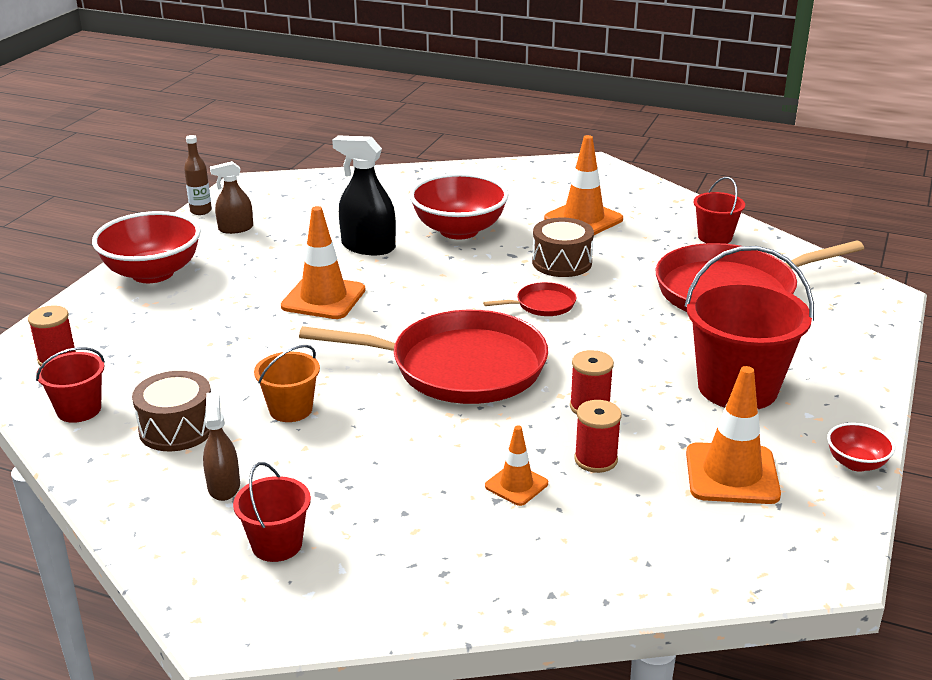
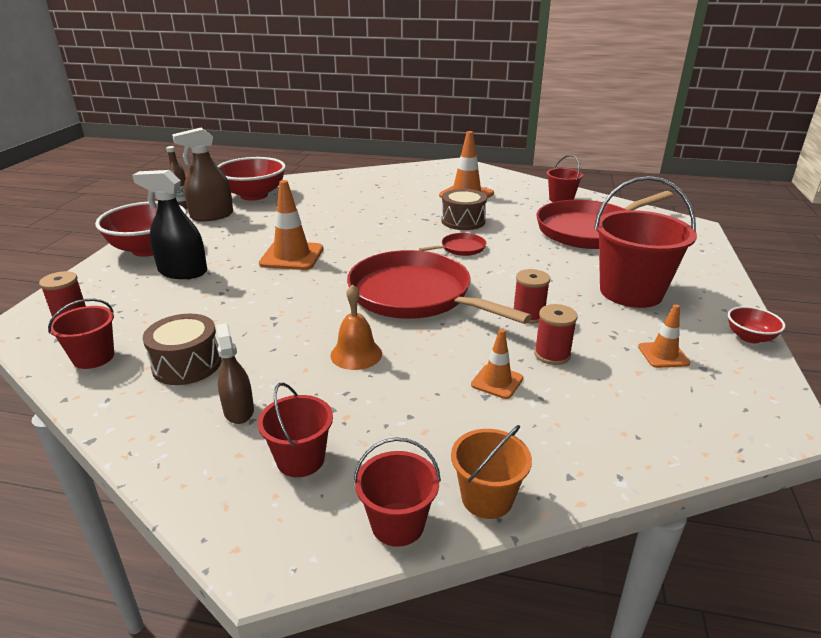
camera: 10 degrees left, 0 degrees up
brown spray bottle [210,161,253,234] -> brown spray bottle [172,128,233,222], size x1.59
orange bucket [254,345,320,422] -> orange bucket moved to [451,425,532,519]
red pan [299,310,548,404] -> red pan turned 135 degrees counterclockwise [347,250,532,324]
black spray bottle [332,135,396,255] -> black spray bottle moved to [132,170,207,279]
red bowl [410,173,509,239] -> red bowl moved to [218,157,286,200]
orange traffic cone [686,366,781,504] -> orange traffic cone [638,304,690,368], size x0.56
none -> orange bell [330,284,382,370]
none -> red bucket [354,437,441,547]

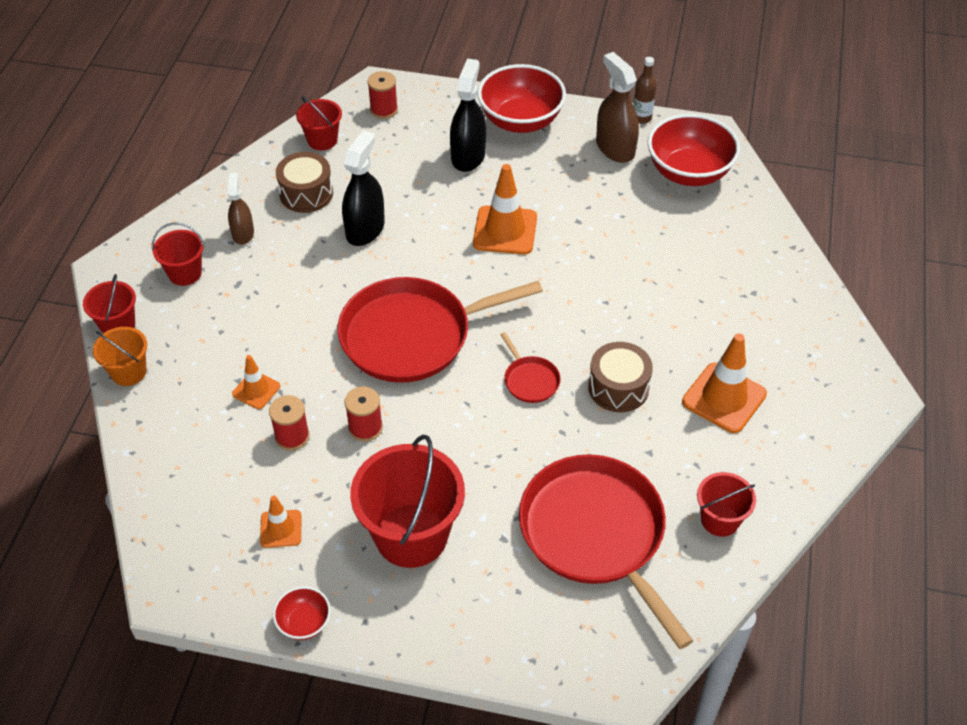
camera: 90 degrees right, 20 degrees up
brown spray bottle [216,323,254,424] -> brown spray bottle turned 75 degrees counterclockwise [228,173,254,245]
orange bell [330,284,382,370] -> none
red pan [347,250,532,324] -> red pan turned 150 degrees counterclockwise [337,277,543,383]
none -> black spray bottle [342,130,385,246]

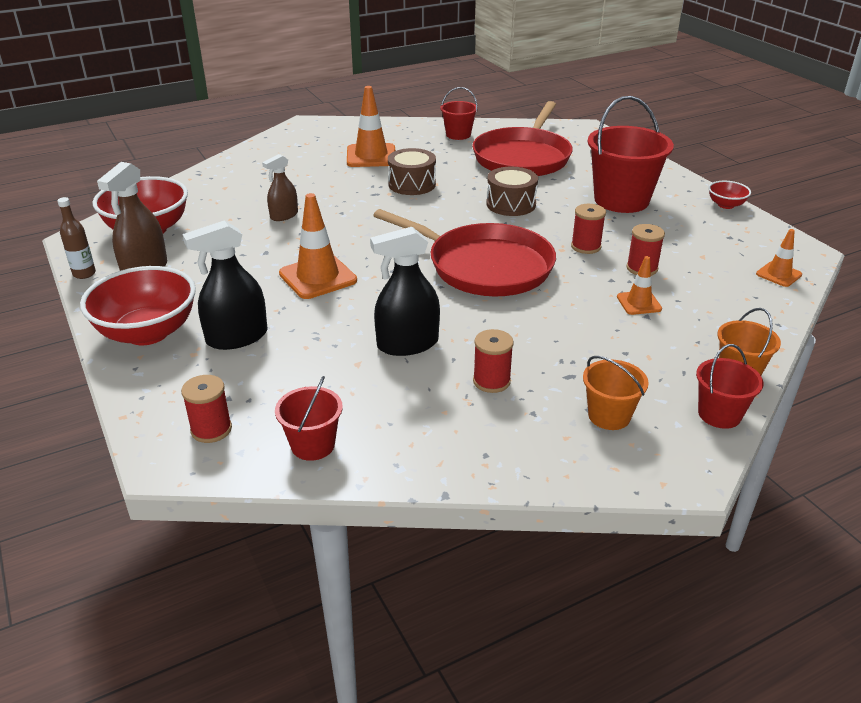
camera: 130 degrees left, 15 degrees down
red bucket [152,223,205,286] -> orange bucket [583,356,649,430]
brown spray bottle [228,173,254,245] -> brown spray bottle moved to [262,154,298,221]
orange traffic cone [260,496,301,548] -> orange traffic cone moved to [756,229,802,287]
brown drum [276,152,333,213] -> brown drum moved to [486,167,538,216]
red pan [500,332,561,403] -> none
none -> red spool [473,329,514,393]

